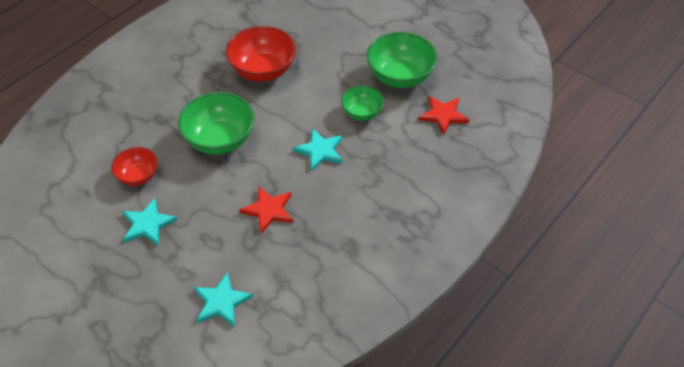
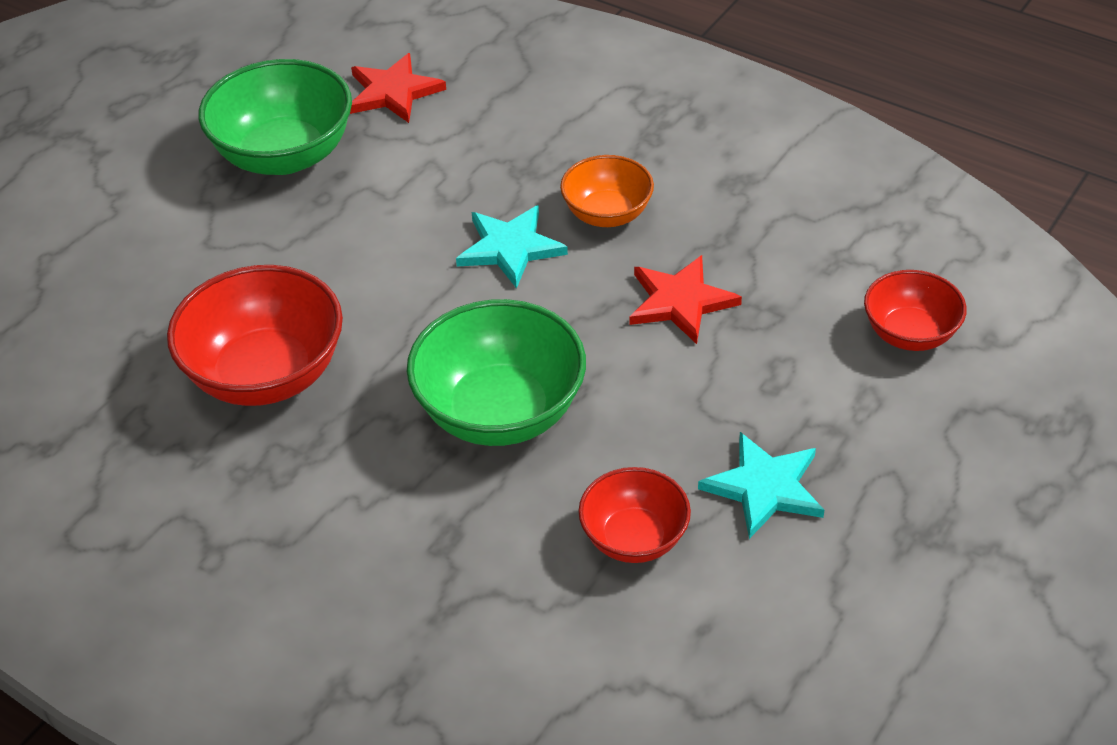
camera: 95 degrees left, 5 degrees down
turquoise star [194,272,253,327] -> red bowl [864,270,967,351]
green bowl [341,86,384,121] -> none
none -> orange bowl [560,155,654,227]

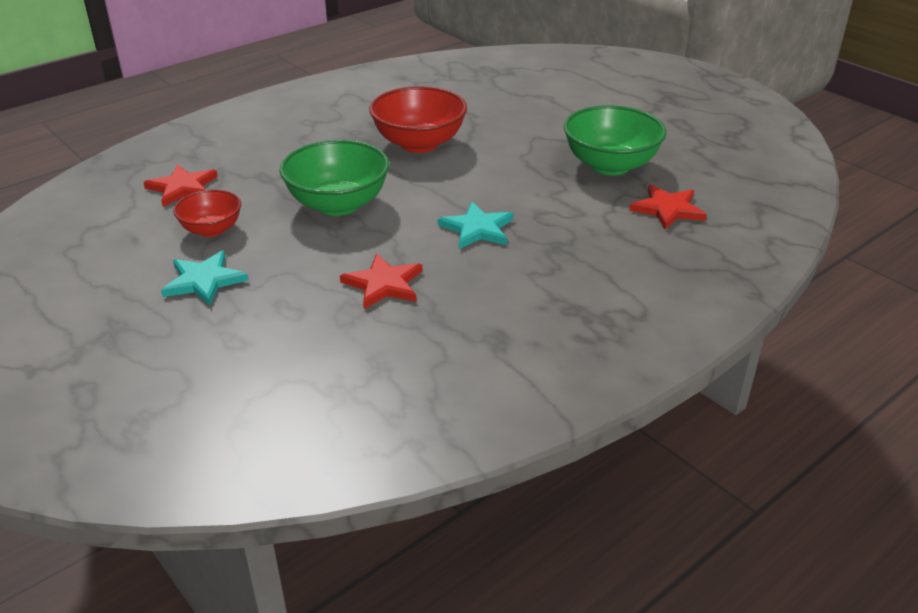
camera: 105 degrees right, 10 degrees down
orange bowl [560,155,654,227] -> none
red bowl [864,270,967,351] -> none
none -> red star [143,164,218,207]

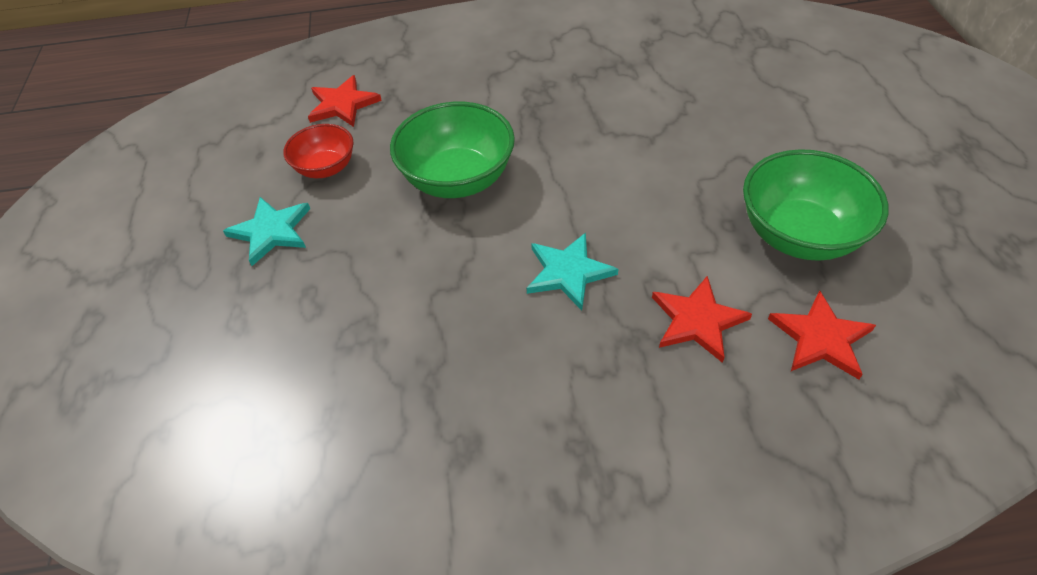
camera: 35 degrees right, 15 degrees up
red star [340,253,422,309] -> red star moved to [652,276,752,363]
red bowl [369,86,467,153] -> none

